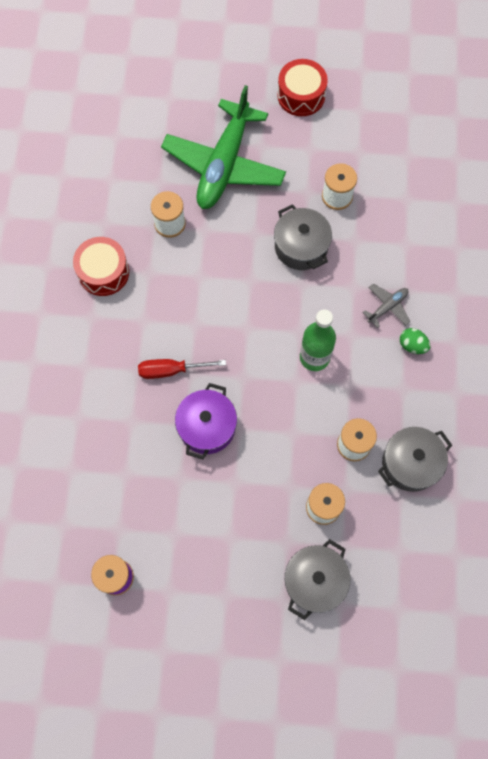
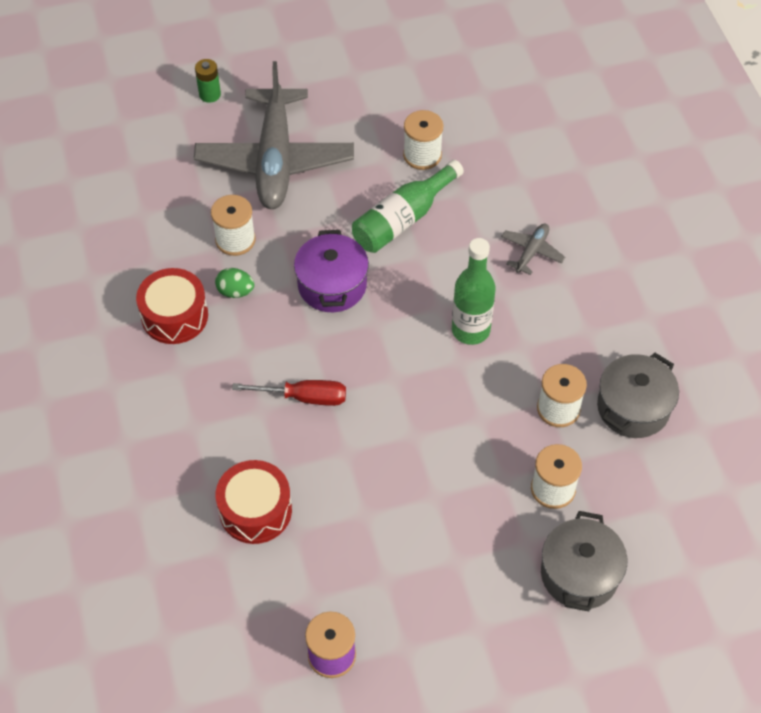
camera: 20 degrees left, 15 degrees down
red screwdriver [138,359,226,379] -> red screwdriver turned 150 degrees counterclockwise [232,380,346,406]
green plane [161,85,286,209] -> grey plane [194,61,354,209]
purple pot [175,383,237,459] -> purple pot moved to [294,230,369,312]
grey pot [274,204,332,270] -> green bottle [352,160,464,253]
red drum [277,59,328,116] -> red drum moved to [216,460,292,544]
green egg [400,328,430,354] -> green egg moved to [215,268,255,298]
none -> green battery [195,59,221,103]

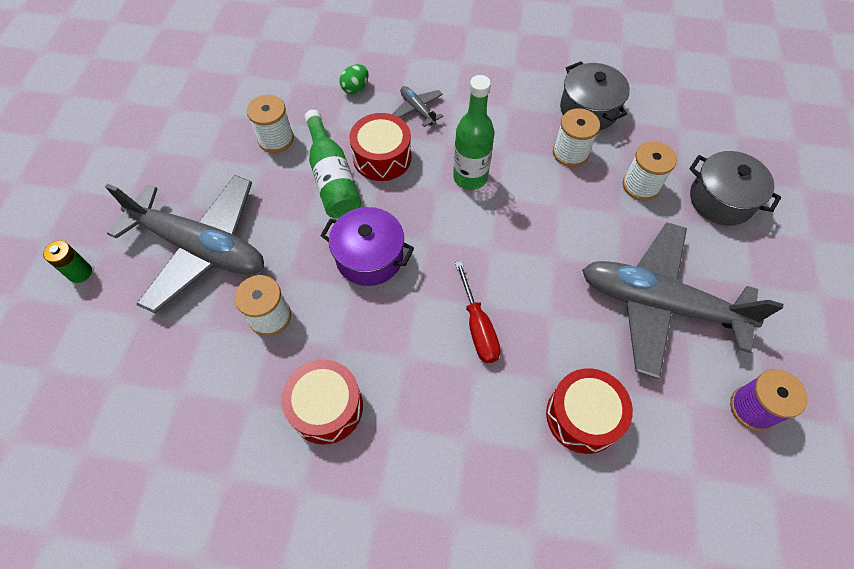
camera: 65 degrees left, 5 degrees up
green egg [215,268,255,298] -> green egg moved to [339,64,368,94]
red screwdriver [232,380,346,406] -> red screwdriver turned 135 degrees clockwise [455,261,501,363]
none -> red drum [349,113,411,181]
none -> grey plane [582,222,783,379]

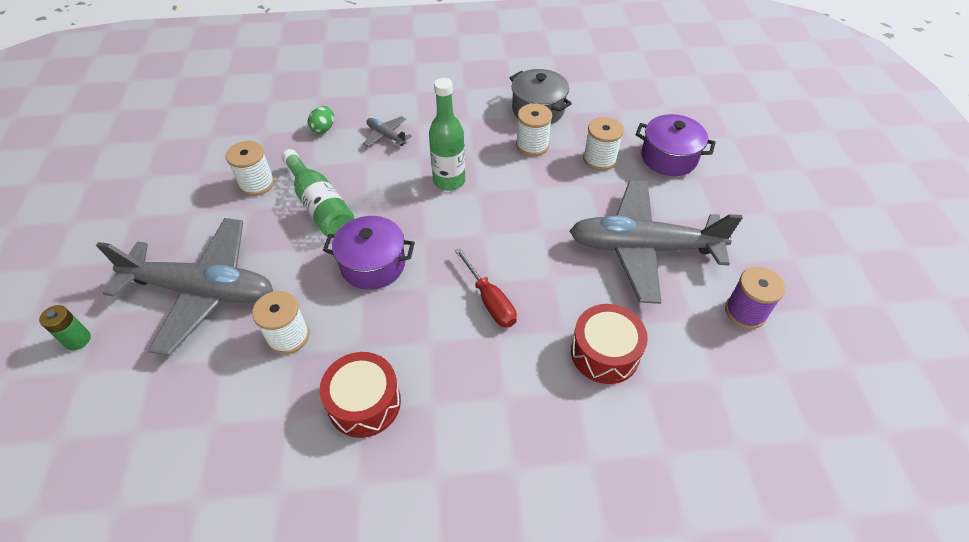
camera: 15 degrees left, 10 degrees down
red drum [349,113,411,181] -> none
grey pot [689,151,781,226] -> purple pot [636,114,716,176]

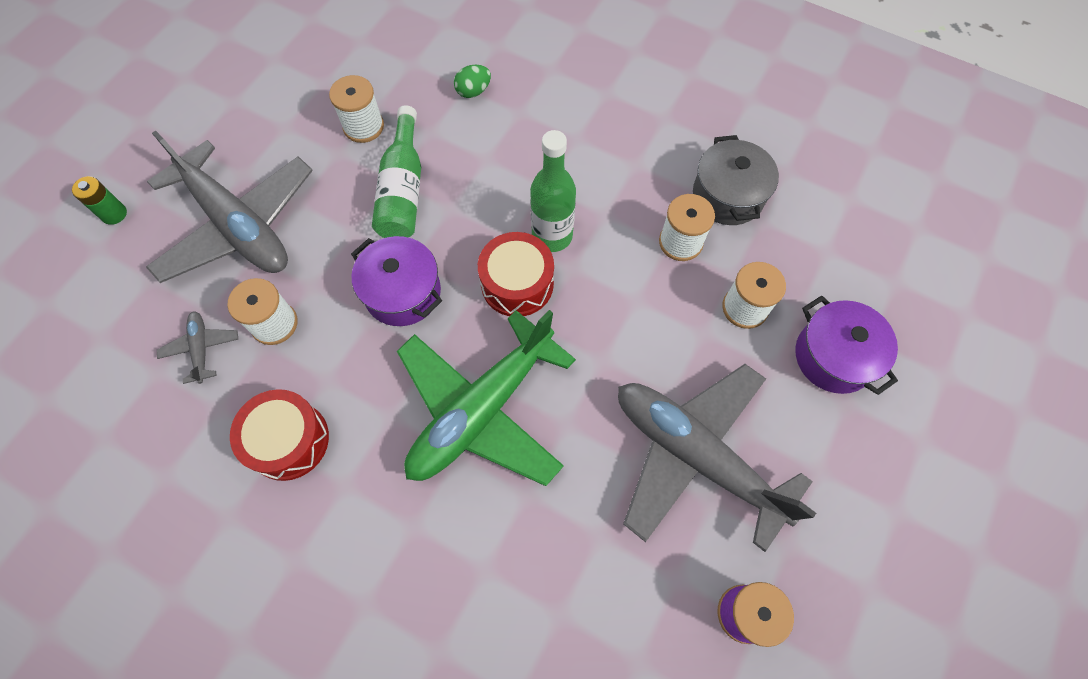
camera: 35 degrees right, 15 degrees up
grey plane [363,116,412,148] -> grey plane moved to [157,311,238,384]
red screwdriver [455,248,517,328] -> green plane [397,310,576,486]
red drum [571,304,648,384] -> red drum moved to [478,232,554,316]

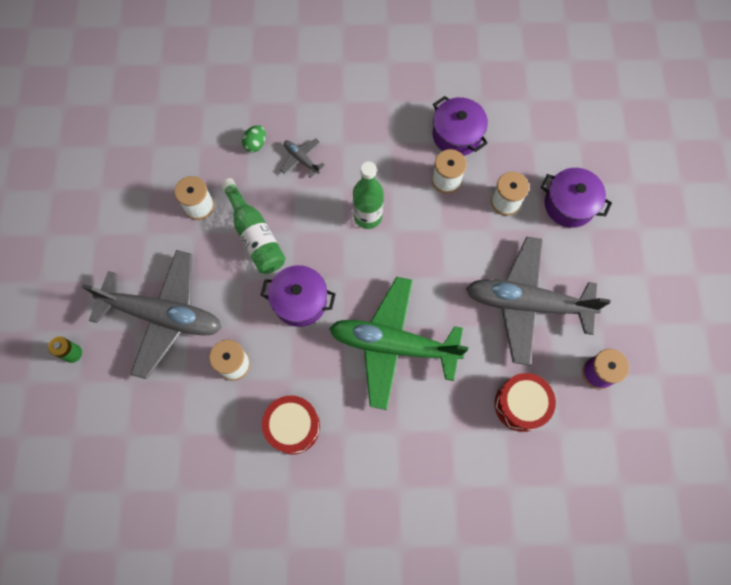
camera: 30 degrees left, 5 degrees up
grey plane [157,311,238,384] -> grey plane moved to [280,139,325,178]
green plane [397,310,576,486] -> green plane turned 90 degrees clockwise [329,277,468,410]
red drum [478,232,554,316] -> red drum moved to [495,373,556,432]
grey pot [693,135,779,225] -> purple pot [433,96,488,156]

